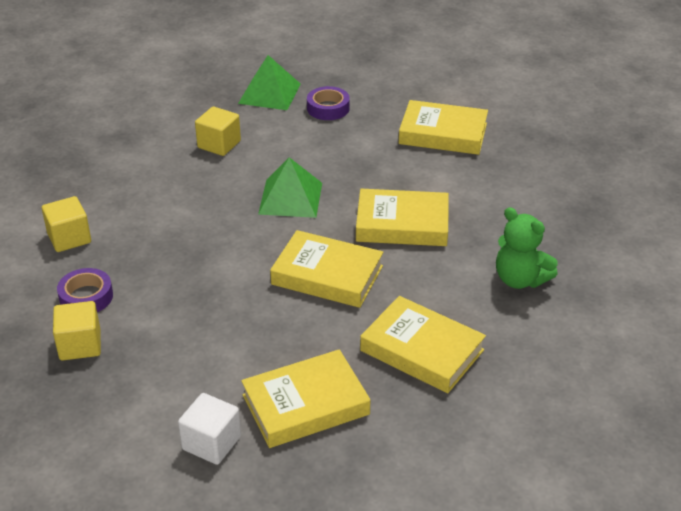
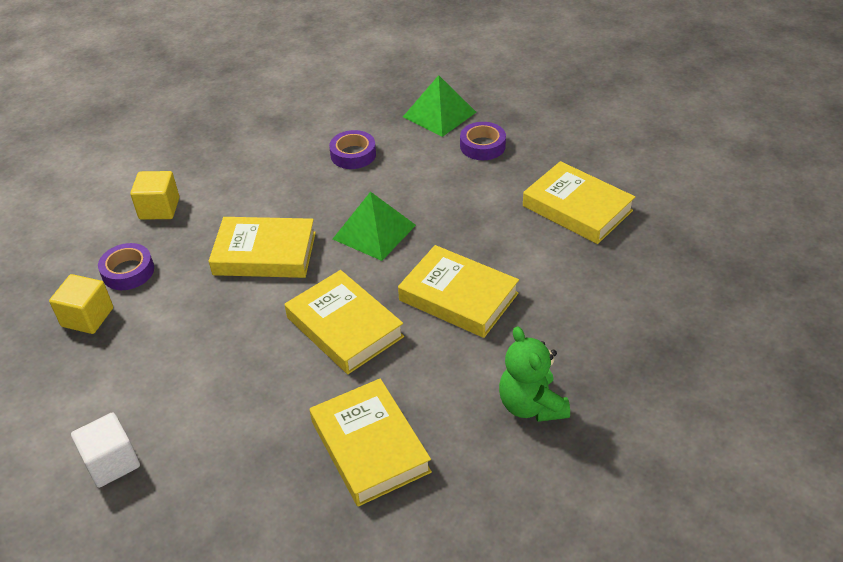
camera: 30 degrees right, 5 degrees up
yellow cube [195,106,241,156] -> purple tape [329,130,376,169]
yellow book [241,349,370,448] -> yellow book moved to [209,217,316,278]

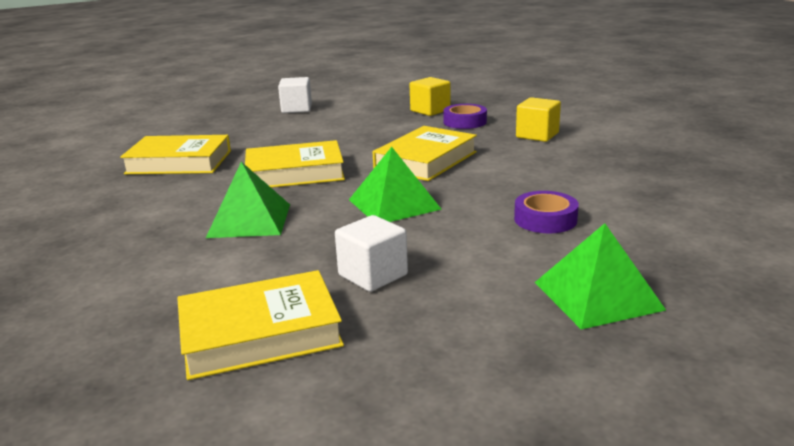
camera: 120 degrees right, 20 degrees down
yellow book [398,245,519,338] -> green pyramid [206,162,290,238]
purple tape [460,122,506,160] -> none
green teddy bear [499,326,570,422] -> none
none -> white cube [335,215,408,292]

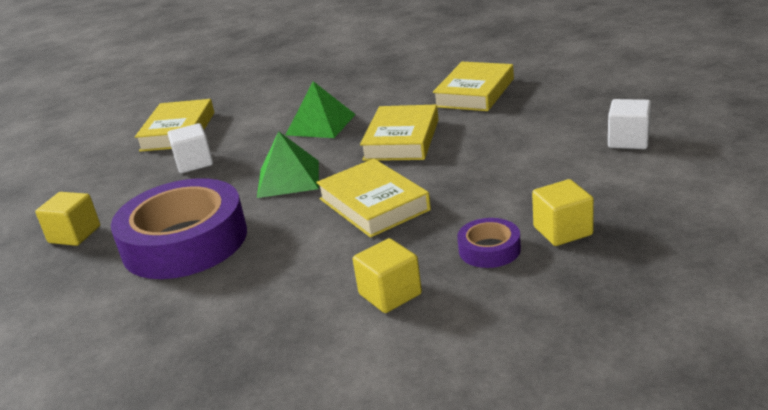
camera: 115 degrees right, 5 degrees up
purple tape [514,191,579,233] -> purple tape [111,178,247,279], size x2.25
green pyramid [534,223,666,330] -> yellow cube [35,192,100,246]

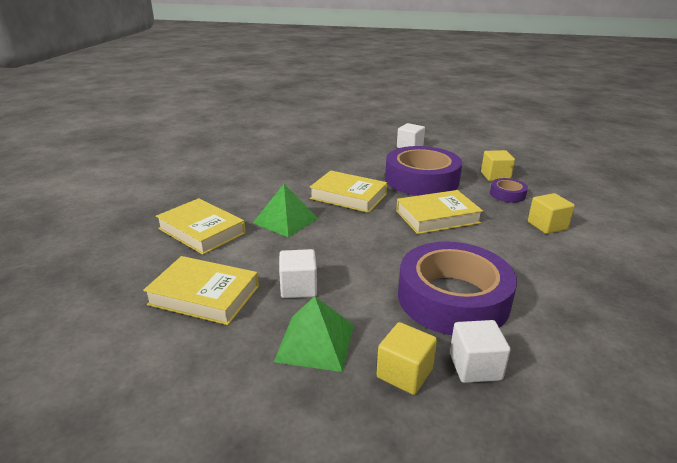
camera: 80 degrees left, 0 degrees up
green pyramid [257,131,319,198] -> green pyramid moved to [274,296,354,372]
yellow book [433,62,514,111] -> yellow book moved to [156,198,246,255]
none -> purple tape [385,146,462,196]
none -> white cube [450,320,511,383]

